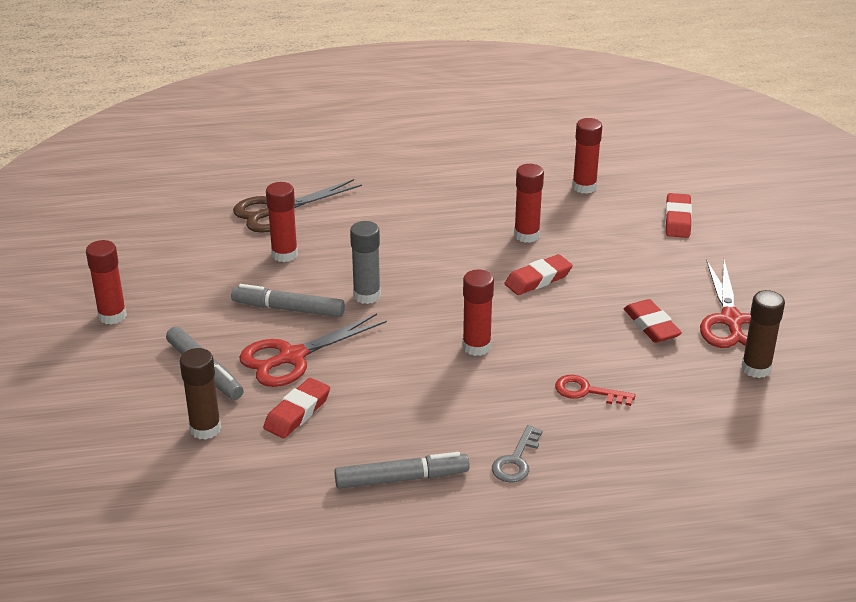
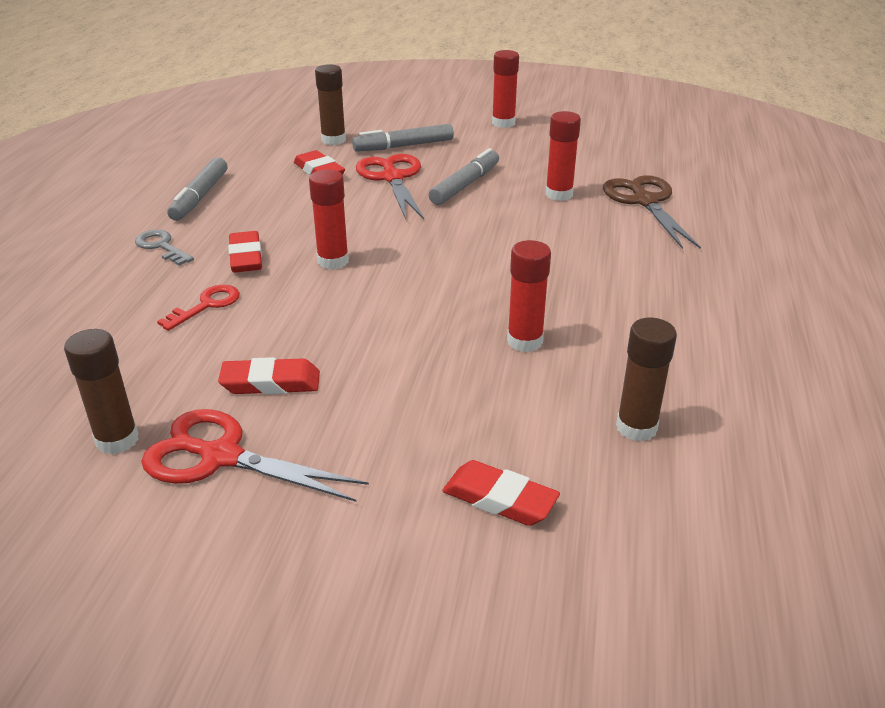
camera: 110 degrees right, 0 degrees up
grey glue stick [350,221,381,304] -> none
red eraser [505,254,573,295] -> red eraser moved to [228,231,262,273]
red glue stick [572,118,602,194] -> brown glue stick [616,318,677,441]

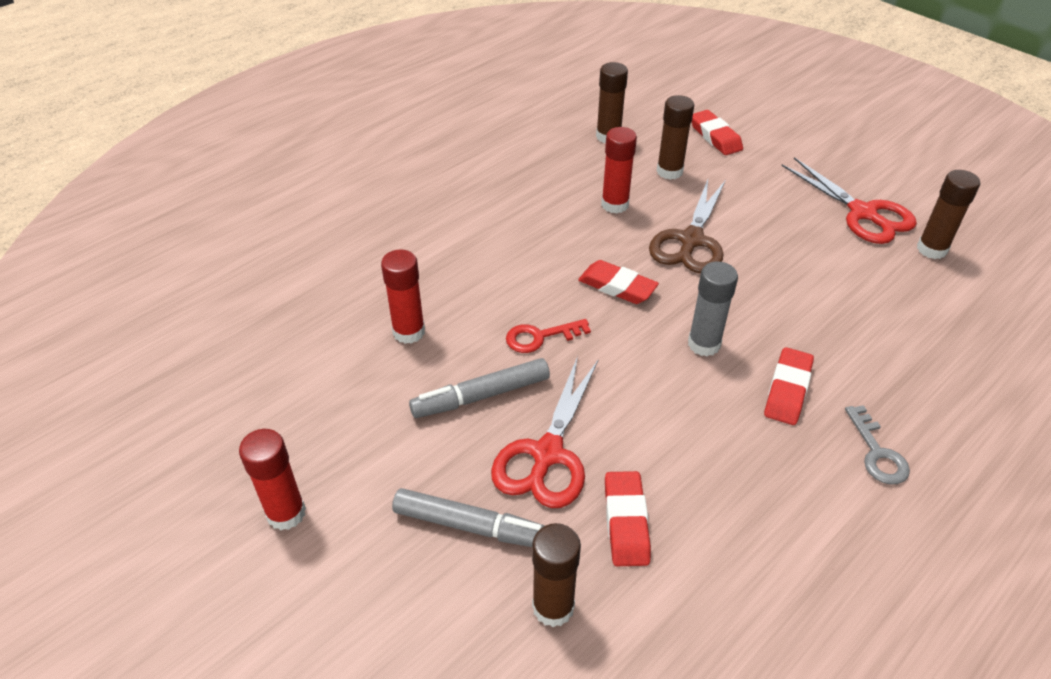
camera: 145 degrees left, 10 degrees up
red key [157,285,240,331] -> red key moved to [506,319,591,353]
grey marker [167,157,227,221] -> none
red eraser [218,357,320,395] -> red eraser moved to [578,260,659,304]
red glue stick [309,170,349,270] -> grey glue stick [688,261,738,357]
brown scissors [603,175,701,249] -> brown scissors moved to [649,179,725,273]
none -> brown glue stick [657,95,694,180]

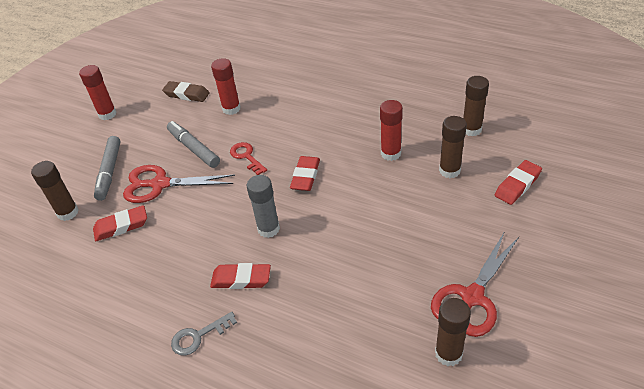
camera: 75 degrees right, 0 degrees up
brown scissors [649,179,725,273] -> none
none -> brown eraser [162,81,210,102]

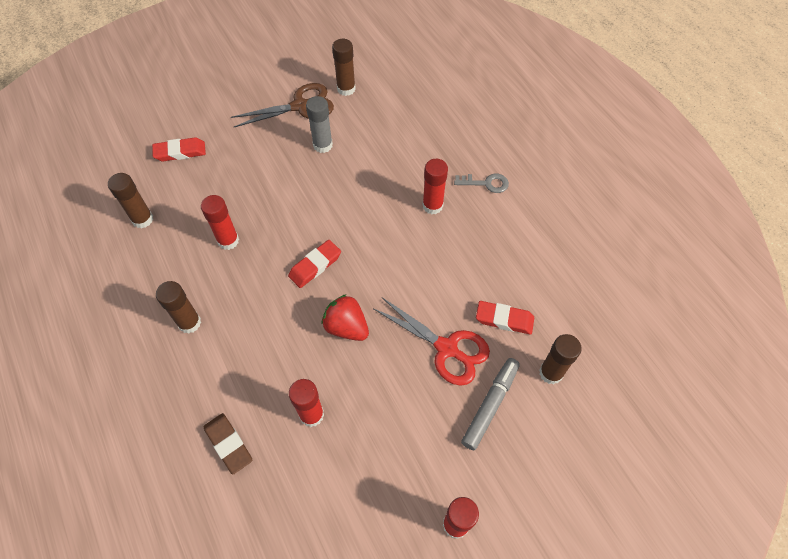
camera: 150 degrees left, 15 degrees up
brown eraser [162,81,210,102] -> brown eraser moved to [204,413,252,475]
grey marker [167,121,220,168] -> none
red eraser [210,263,271,289] -> red glue stick [422,159,448,214]
red key [230,142,267,175] -> red strawberry [322,294,369,341]
grey glue stick [247,175,280,238] -> grey glue stick moved to [306,96,333,153]
red scissors [431,231,519,337] -> brown scissors [231,83,334,127]
brown glue stick [439,116,467,178] -> brown glue stick moved to [156,281,201,334]

